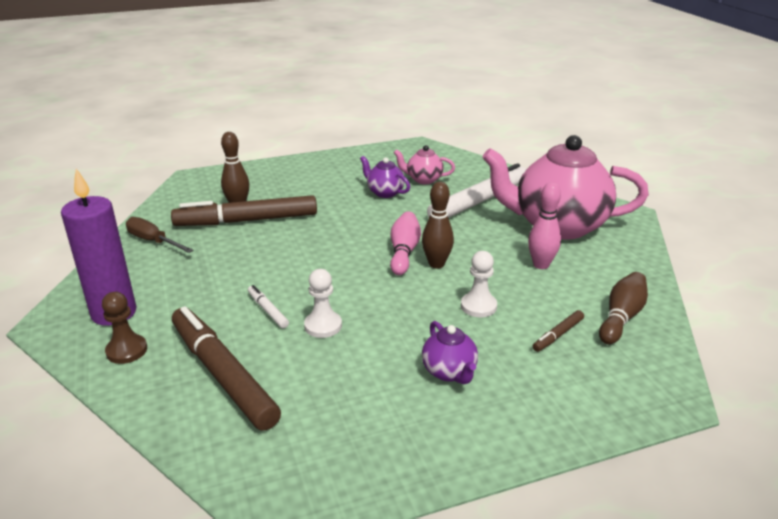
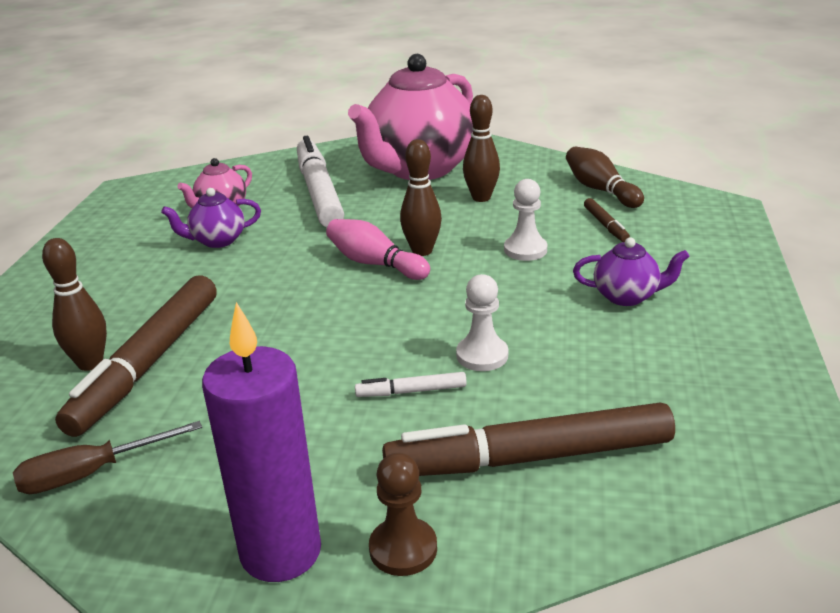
camera: 60 degrees left, 0 degrees up
pink bowling pin [528,182,561,269] -> brown bowling pin [463,95,500,202]

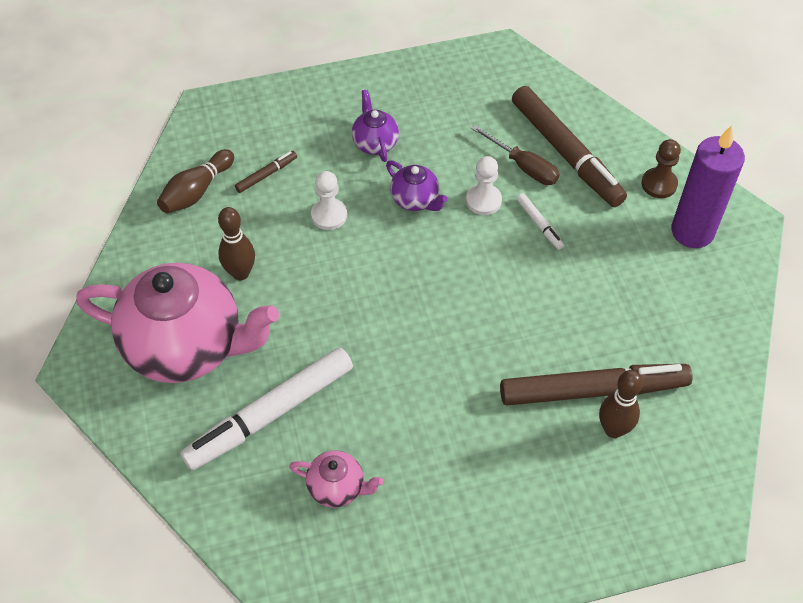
camera: 115 degrees left, 25 degrees up
brown screwdriver [13,421,202,494] -> brown screwdriver moved to [471,125,560,185]
purple teapot [161,188,261,248] -> purple teapot moved to [386,160,448,211]
pink bowling pin [326,219,430,280] -> none
brown bowling pin [400,139,442,256] -> none

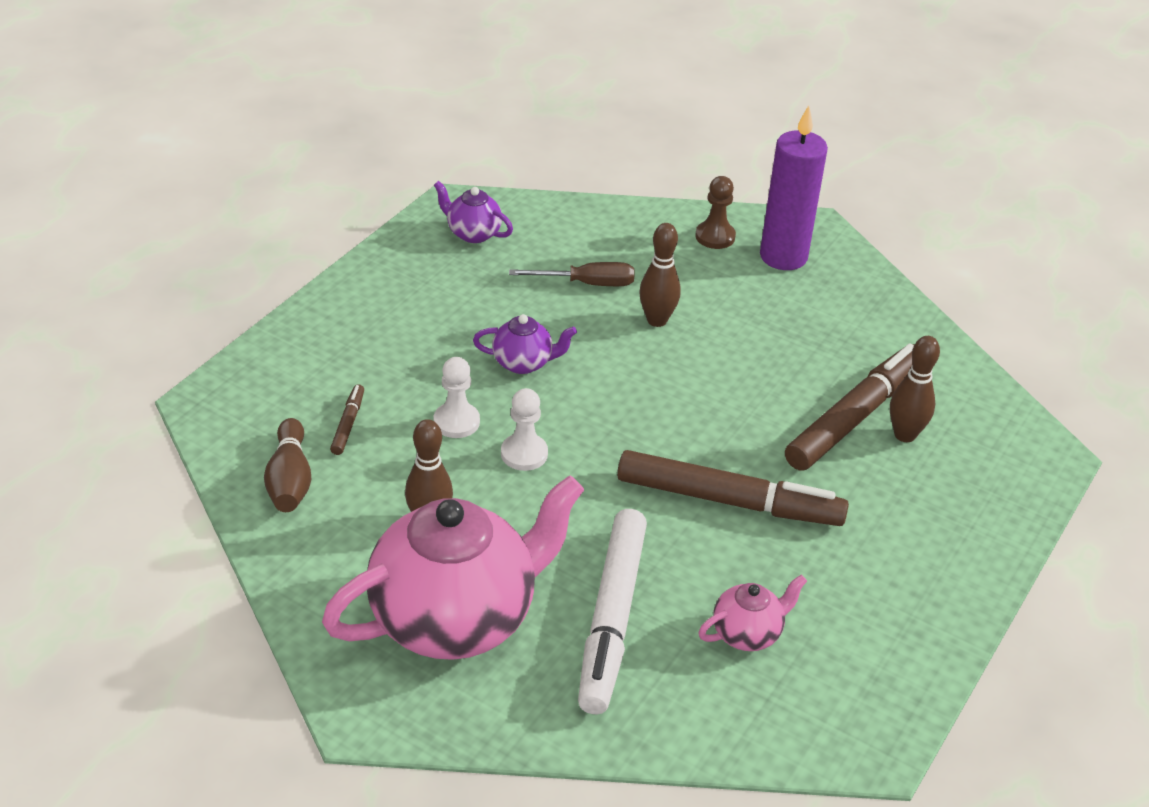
camera: 45 degrees left, 15 degrees down
purple teapot [352,89,399,162] -> purple teapot moved to [434,181,513,243]
white pawn [466,156,502,215] -> white pawn moved to [501,388,548,471]
brown marker [512,86,627,207] -> brown marker moved to [617,450,849,526]
white marker [516,193,565,250] -> brown bowling pin [639,223,681,327]

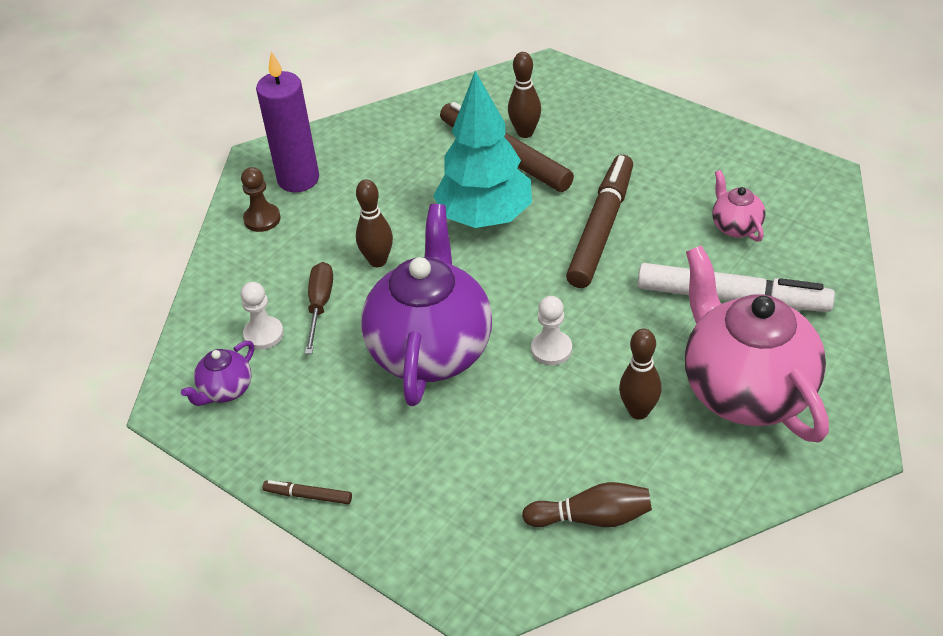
camera: 80 degrees left, 5 degrees up
brown marker [330,384,364,455] -> brown marker moved to [263,480,352,504]
white pawn [434,357,480,438] -> white pawn moved to [240,282,284,350]
purple teapot [473,314,577,374] -> purple teapot [361,204,492,406], size x2.30
none -> turquoise tree [433,71,532,228]

